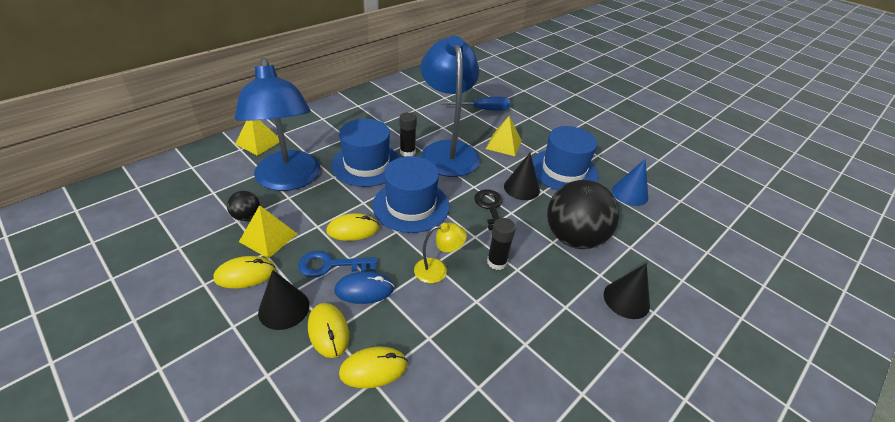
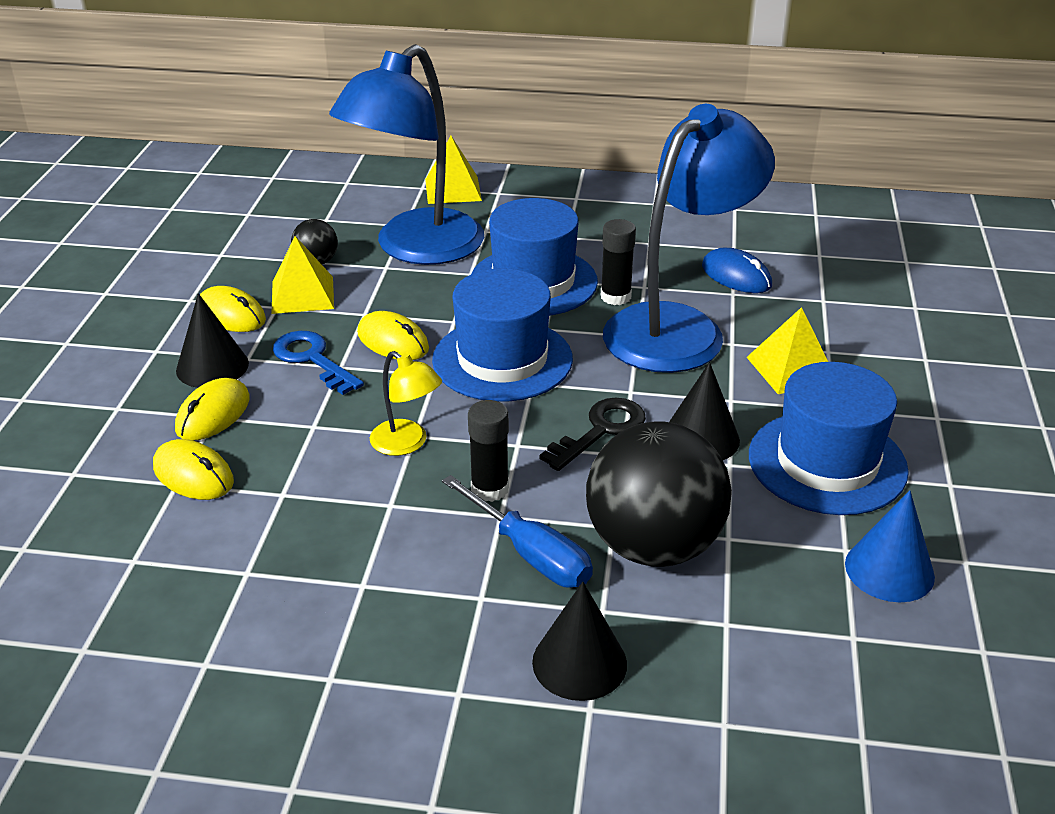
camera: 55 degrees right, 5 degrees down
blue mouse [334,271,394,304] -> blue mouse moved to [702,247,772,293]
blue screwdriver [441,97,510,110] -> blue screwdriver moved to [442,475,593,588]

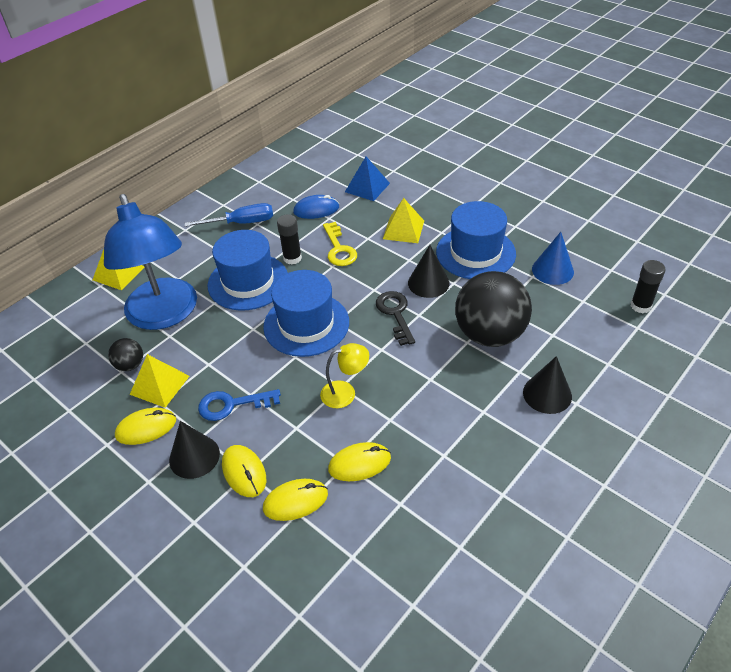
camera: 55 degrees left, 10 degrees up
yellow mouse [357,311,429,360] -> yellow mouse moved to [328,442,391,481]
blue screwdriver [442,475,593,588] -> blue screwdriver moved to [185,203,273,227]
black glue stick [468,400,509,502] -> black glue stick moved to [630,260,666,313]
blue lamp [603,104,775,373] -> yellow key [323,222,357,266]
none -> blue pyramid [345,156,390,201]

